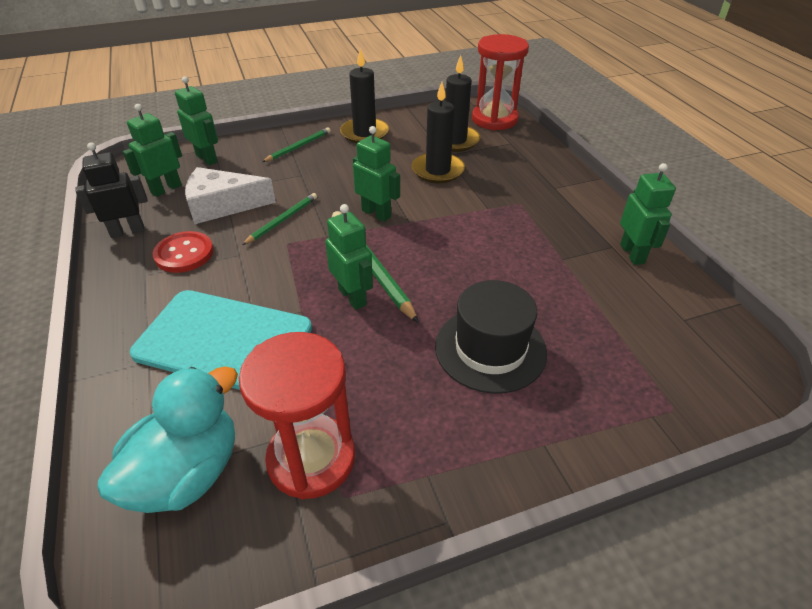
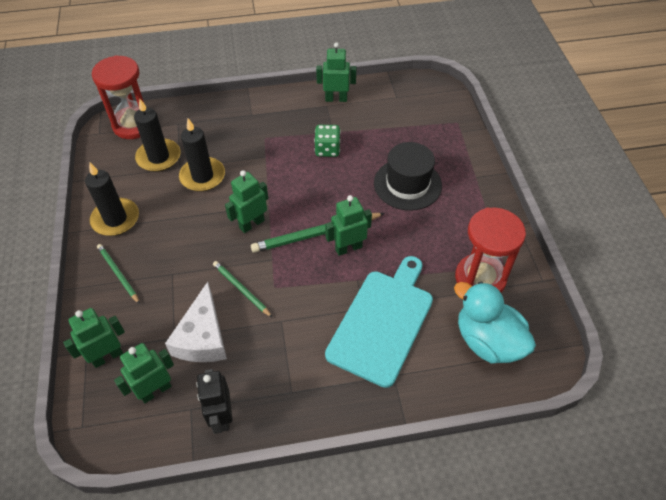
camera: 80 degrees left, 10 degrees up
green robot [123,104,182,197] -> green robot turned 90 degrees clockwise [114,343,174,403]
red button [152,231,214,273] -> none
none -> green dice [314,125,341,157]

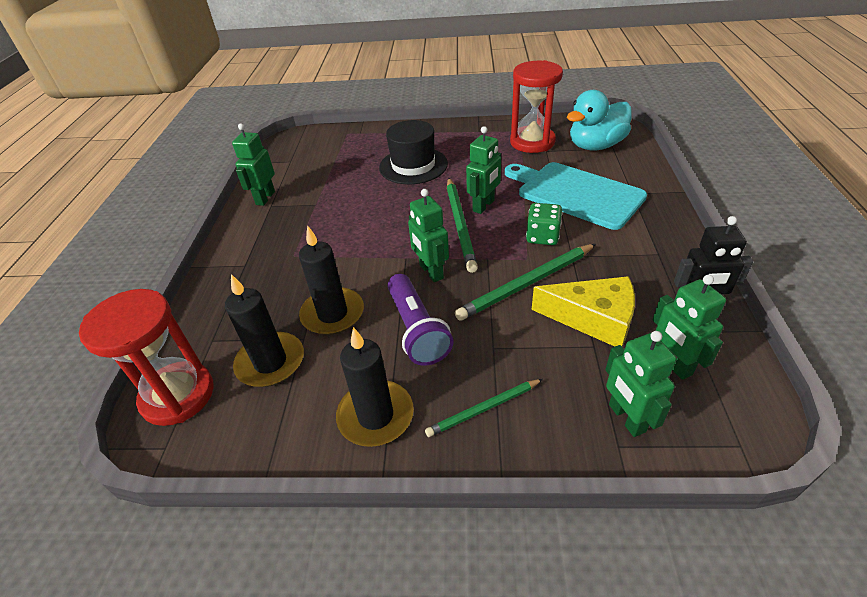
camera: 75 degrees left, 10 degrees down
white cheese [165,282,227,362] -> yellow cheese [532,276,635,347]
green pencil [213,261,273,318] -> green pencil [455,244,596,321], size x1.65
green dice [314,125,341,157] -> green dice moved to [526,203,563,245]
green robot [325,195,372,256] -> green robot turned 135 degrees counterclockwise [466,126,501,214]
none -> purple flashlight [387,274,453,366]

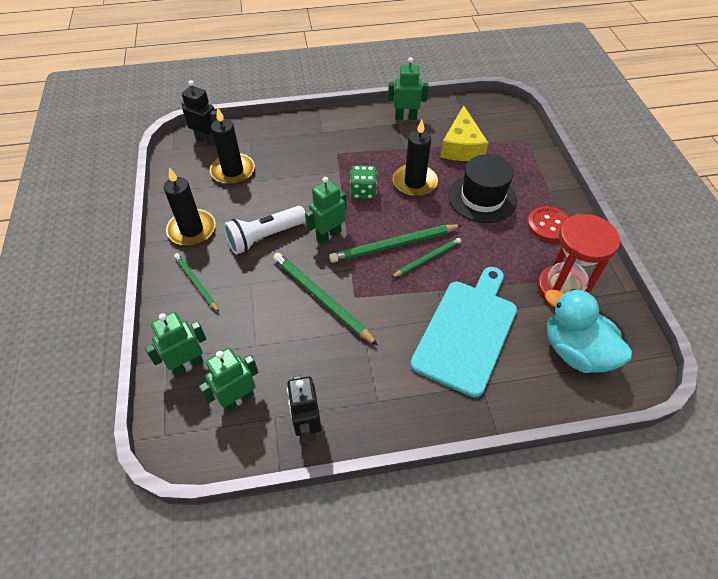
camera: 75 degrees right, 10 degrees up
red hourglass [79,289,214,426] -> black robot [181,80,217,146]
black candle [299,225,364,335] -> black candle moved to [393,119,438,197]
purple flashlight [387,274,453,366] -> white flashlight [224,206,306,255]
green robot [466,126,501,214] -> green pencil [391,238,461,278]
green dice [526,203,563,245] -> green dice moved to [350,165,377,199]
yellow cheese [532,276,635,347] -> yellow cheese moved to [441,105,488,161]
none -> red button [527,206,570,242]

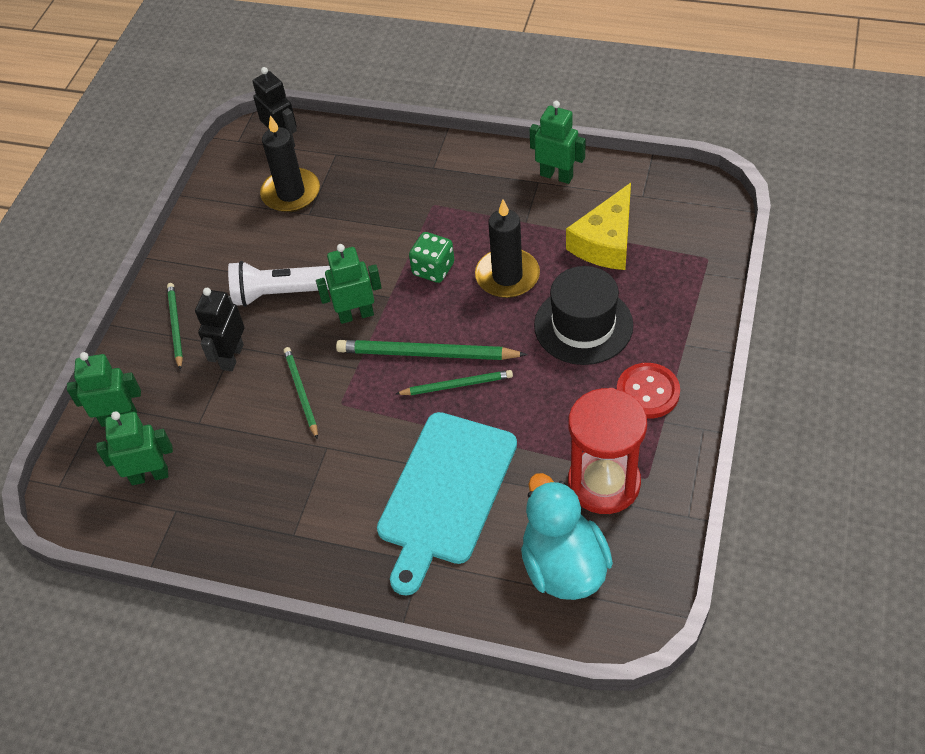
camera: 30 degrees right, 0 degrees up
black candle [164,167,215,246] -> none
green pencil [273,253,378,346] -> green pencil [283,347,318,439], size x0.61
black robot [287,376,321,443] -> black robot moved to [195,288,245,371]
turquoise cutting board [410,267,517,398] -> turquoise cutting board turned 150 degrees clockwise [377,412,517,596]

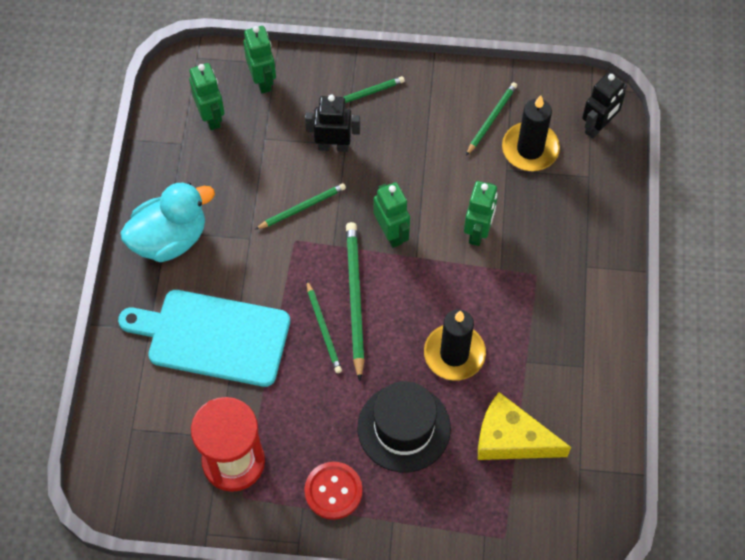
camera: 75 degrees right, 10 degrees up
white flashlight [228,261,330,307] -> none
green dice [409,232,454,283] -> none
turquoise duck [521,473,613,600] -> turquoise duck moved to [120,182,215,262]
green robot [530,101,586,184] -> green robot moved to [464,181,498,246]
none -> green pencil [466,82,517,155]

